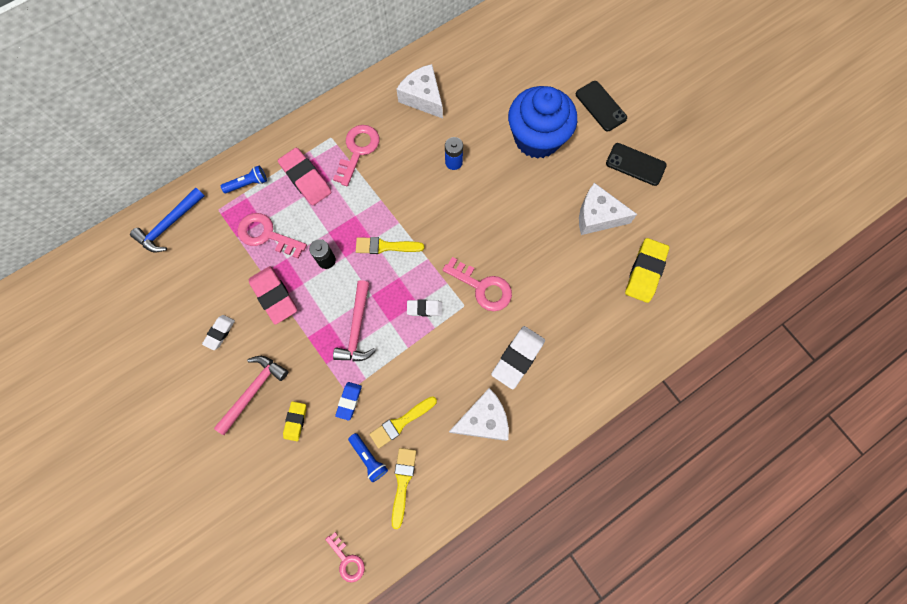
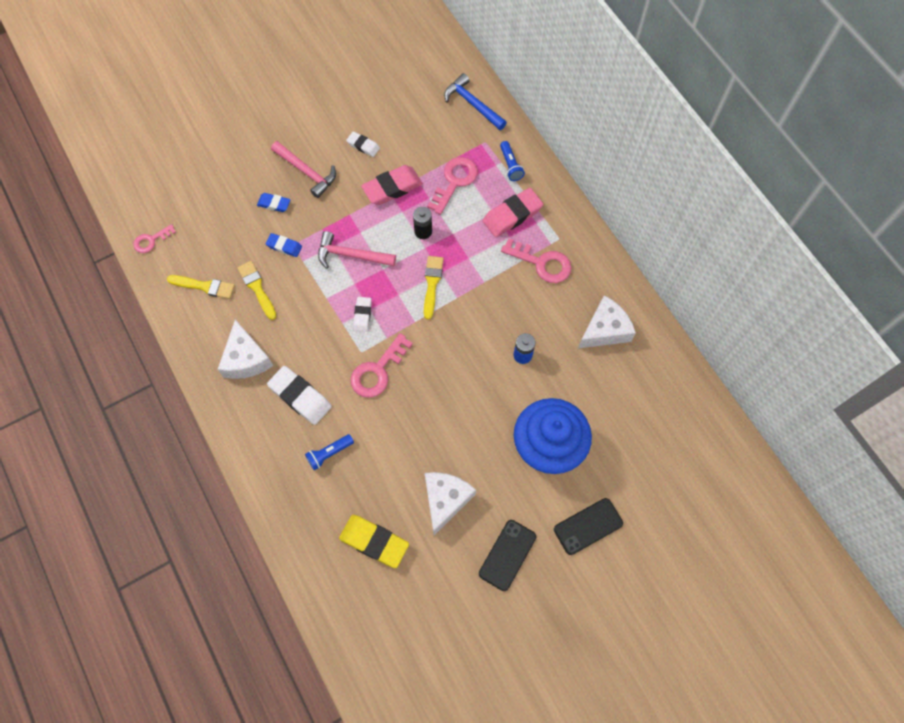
camera: 95 degrees right, 5 degrees down
yellow eraser [283,401,306,441] -> blue eraser [257,193,291,212]
blue flashlight [348,433,388,482] -> blue flashlight moved to [305,434,354,470]

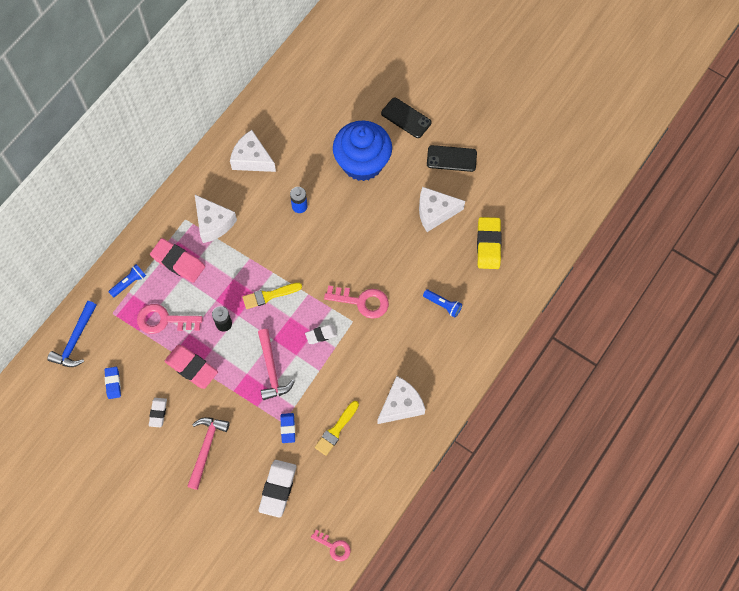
camera: 115 degrees left, 0 degrees up
yellow brush [167,275,235,299] -> none
blue eraser [257,193,291,212] -> blue eraser moved to [105,367,121,399]
white eraser [267,366,332,425] -> white eraser moved to [259,460,296,518]
pink key [501,238,572,283] -> white cheese [195,195,237,243]

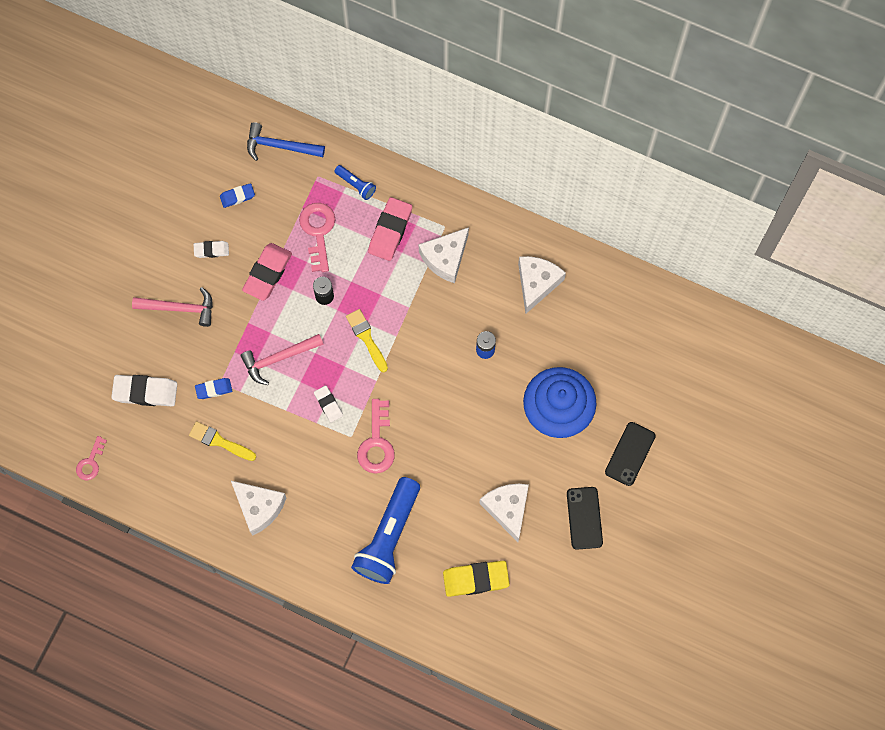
camera: 80 degrees right, 5 degrees up
blue flashlight [423,289,462,317] -> blue flashlight [351,477,420,584], size x2.23

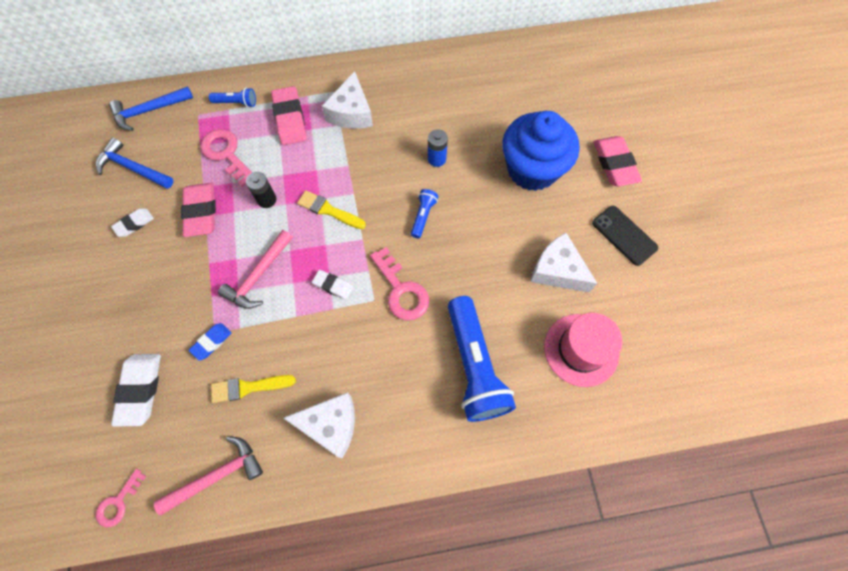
camera: 35 degrees left, 5 degrees down
pink key [76,436,107,481] -> pink key turned 45 degrees clockwise [96,469,146,527]
white eraser [111,375,177,406] -> white eraser turned 60 degrees counterclockwise [111,354,161,427]
pink hammer [132,287,213,327] -> pink hammer moved to [154,436,263,515]
blue eraser [220,183,255,208] -> blue hammer [96,137,173,189]
yellow eraser [443,561,510,597] -> pink hat [544,313,622,387]
white cheese [518,256,566,314] -> none
black phone [605,422,656,486] -> pink eraser [593,136,642,186]
none -> blue flashlight [411,189,439,238]

